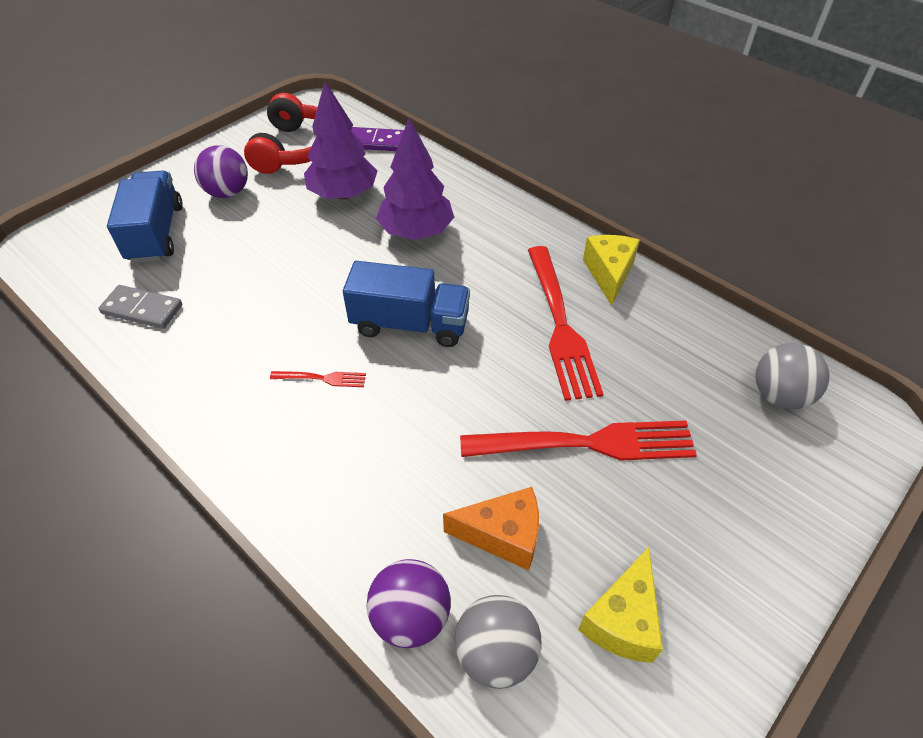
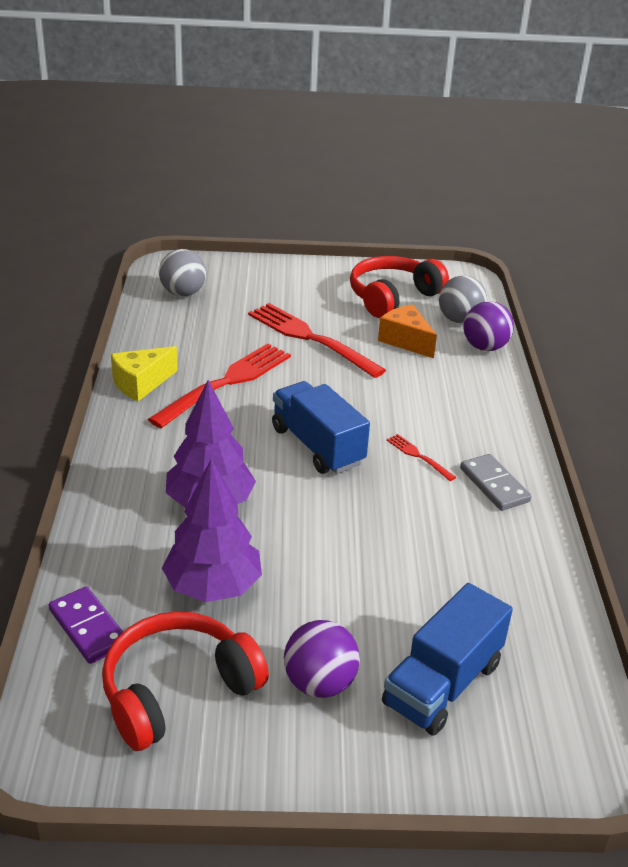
camera: 135 degrees left, 15 degrees down
grey domino [98,285,182,329] -> grey domino moved to [460,454,532,511]
yellow cheese [578,547,663,663] -> red headphones [350,256,449,318]

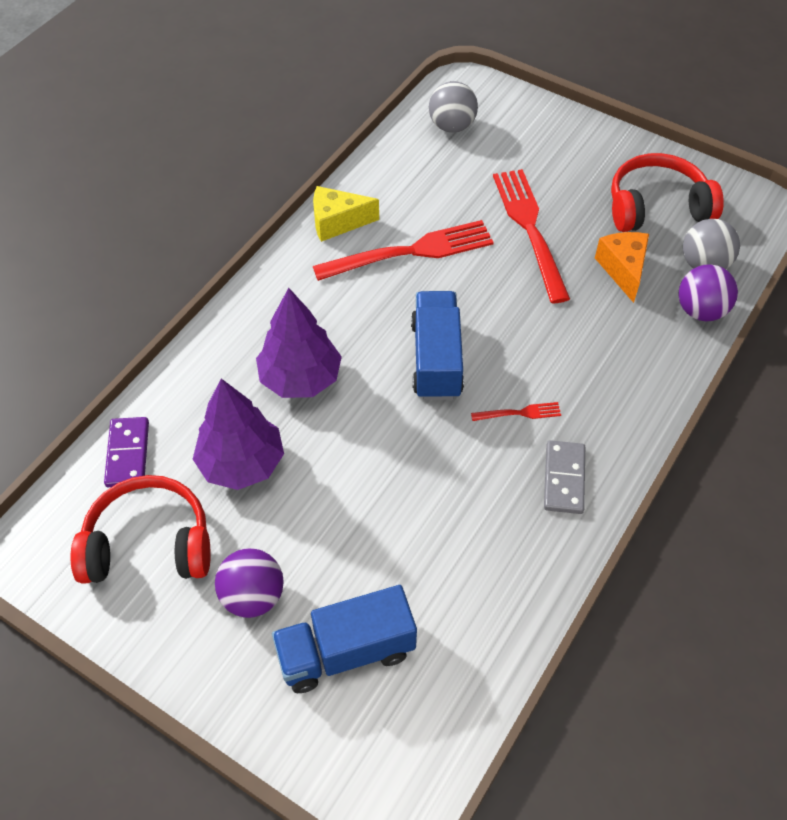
camera: 35 degrees right, 20 degrees up
red fork [387,434,456,481] -> red fork turned 90 degrees clockwise [471,402,561,421]

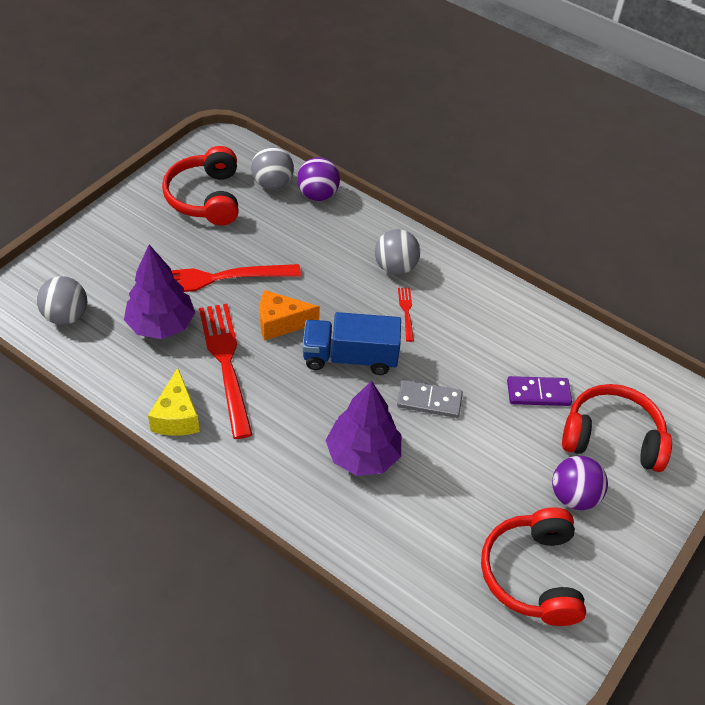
camera: 90 degrees left, 5 degrees down
purple domino [104,417,149,487] -> purple domino moved to [507,376,572,406]
purple tree [193,379,284,490] -> purple tree moved to [124,245,195,339]
blue truck [272,585,417,693] -> red headphones [562,384,672,472]
grey domino [544,440,585,514] -> grey domino moved to [397,380,463,418]
orange cheese [595,232,649,303] -> orange cheese moved to [260,290,320,341]
none -> grey ball [375,229,420,275]

